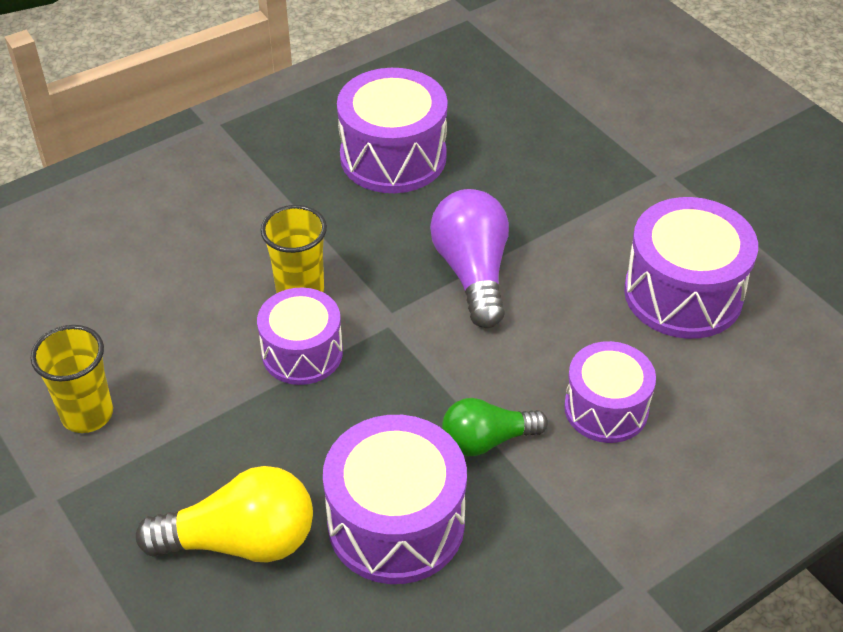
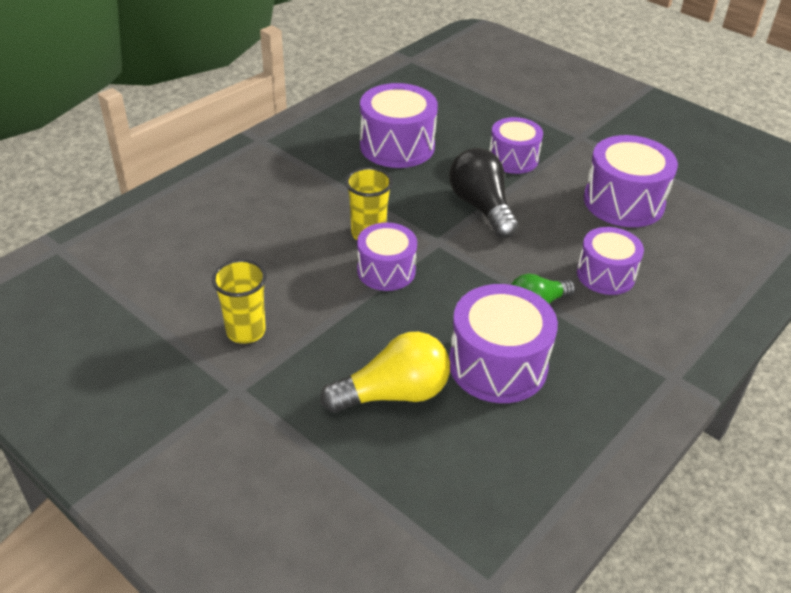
camera: 15 degrees left, 5 degrees down
purple light bulb [430,189,509,328] -> black light bulb [449,148,518,238]
none -> purple drum [489,117,543,174]

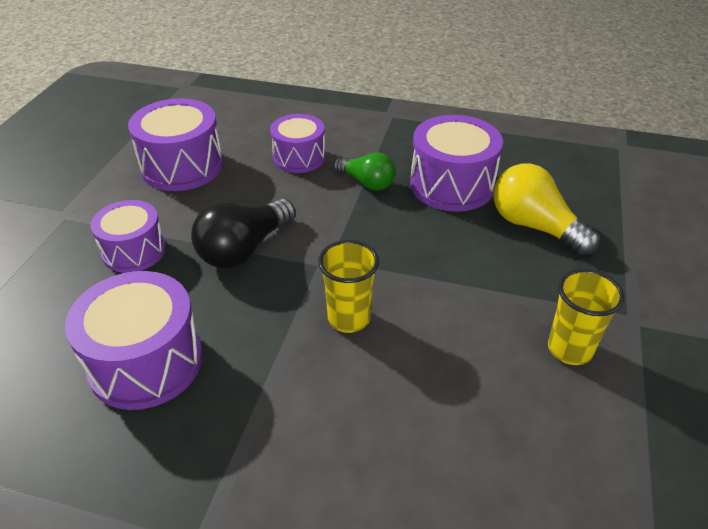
camera: 115 degrees left, 0 degrees up
purple drum [357,223,417,291] -> none

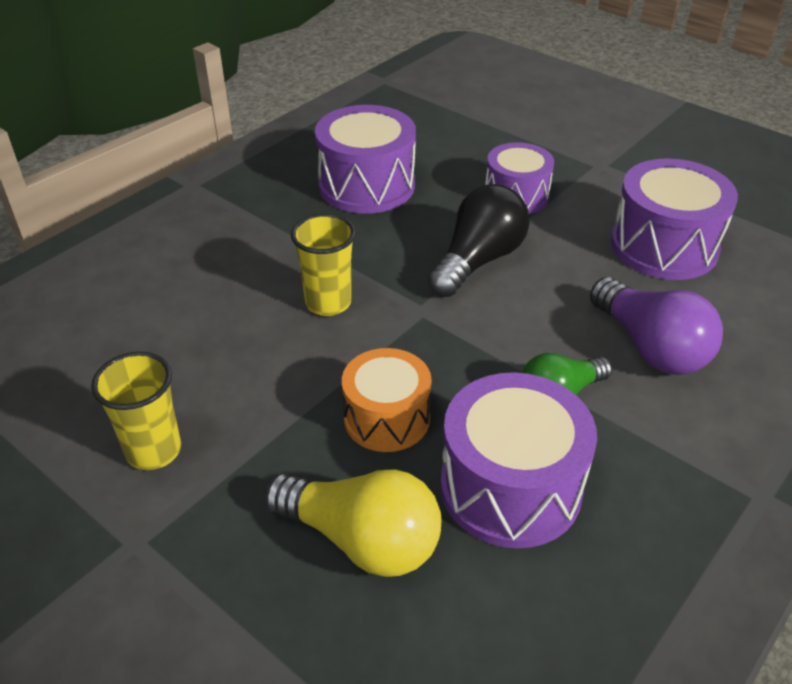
camera: 115 degrees right, 0 degrees up
black light bulb [191,199,296,268] -> black light bulb turned 60 degrees clockwise [428,184,530,297]
purple drum [270,114,326,173] -> purple light bulb [590,277,723,375]
yellow light bulb [493,163,600,255] -> yellow light bulb turned 45 degrees clockwise [264,469,441,577]
none -> orange drum [342,348,432,452]

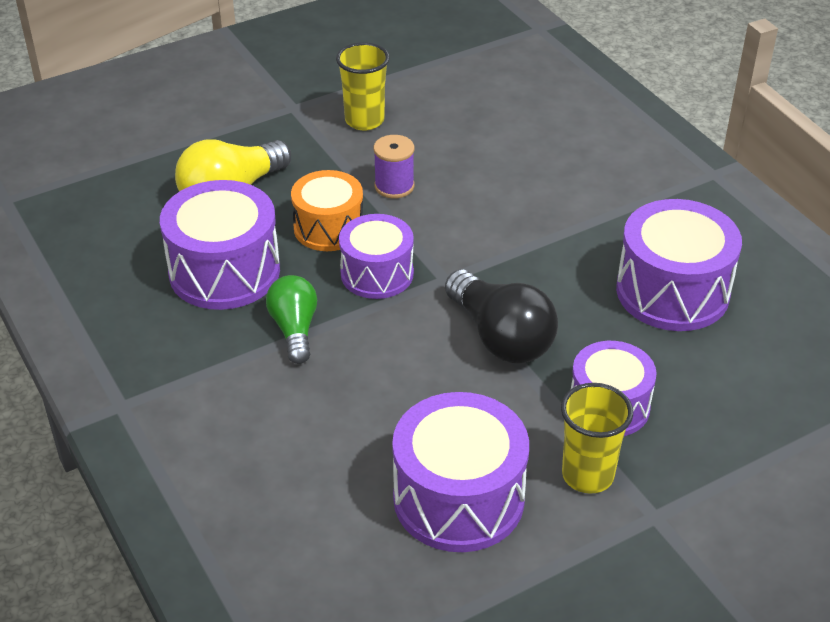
camera: 110 degrees right, 0 degrees up
yellow cup [291,213,356,316] -> yellow cup moved to [561,383,633,494]
purple light bulb [590,277,723,375] -> none
none -> purple drum [339,214,414,299]
none -> purple spool [374,135,414,198]

